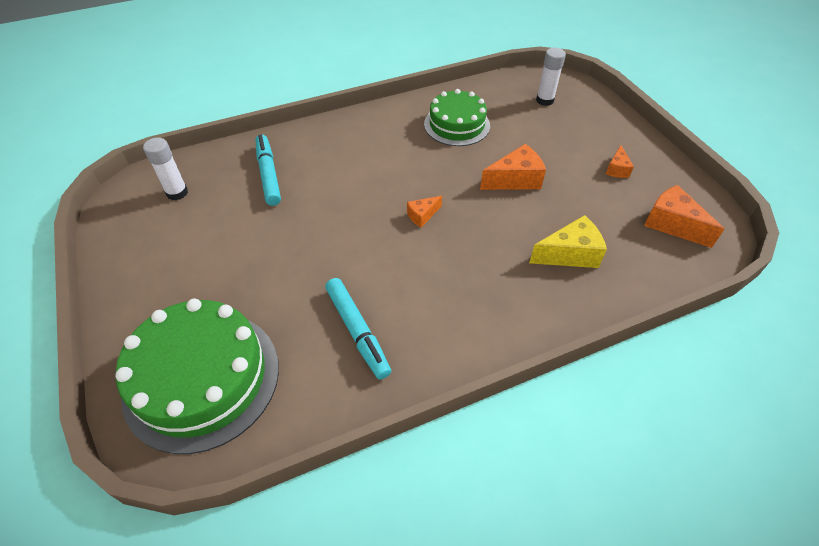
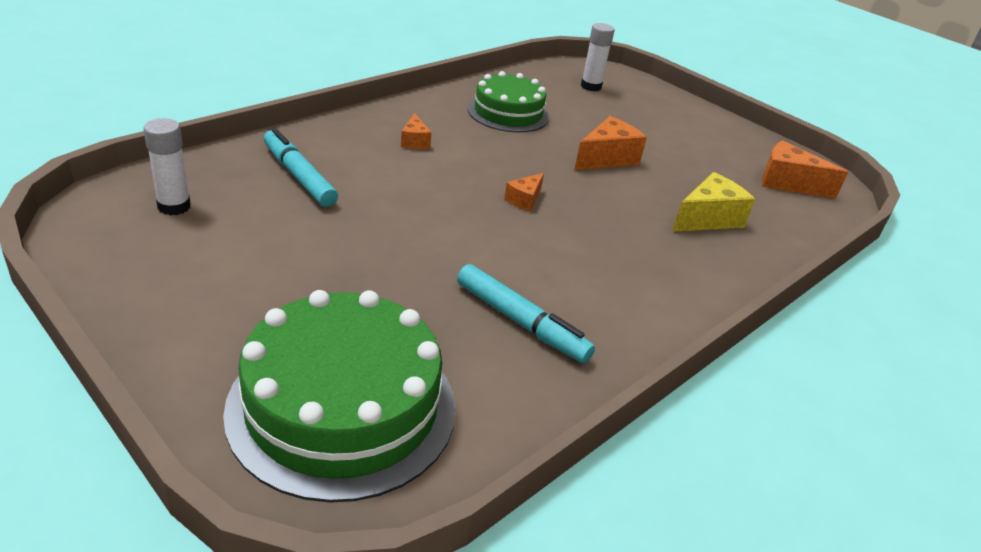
camera: 25 degrees left, 15 degrees down
orange cheese [606,145,634,178] -> orange cheese moved to [401,113,432,149]

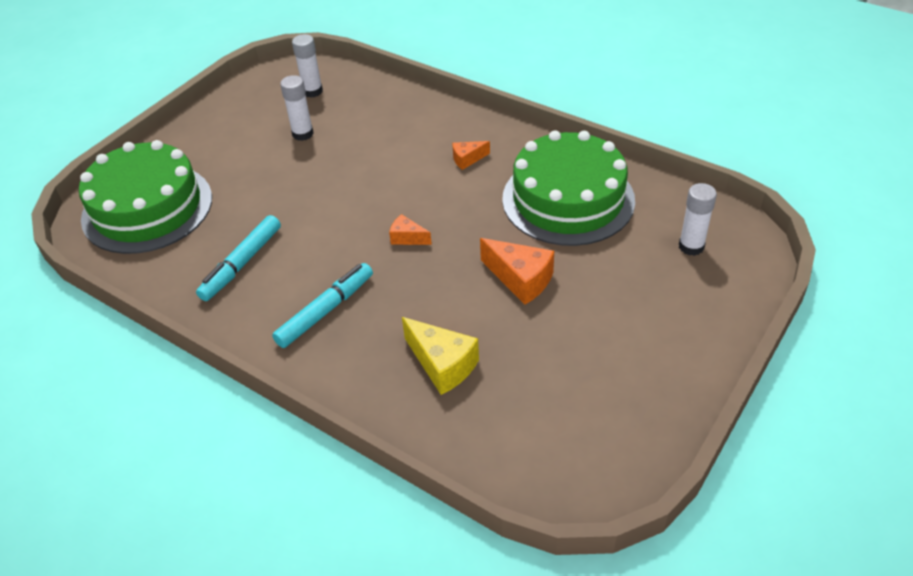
camera: 85 degrees right, 10 degrees up
turquoise marker [264,128,338,207] -> turquoise marker moved to [272,263,373,348]
green cake [468,71,549,132] -> green cake [502,131,635,246], size x1.57
orange cheese [762,140,848,199] -> none
none -> white glue stick [280,75,314,141]

